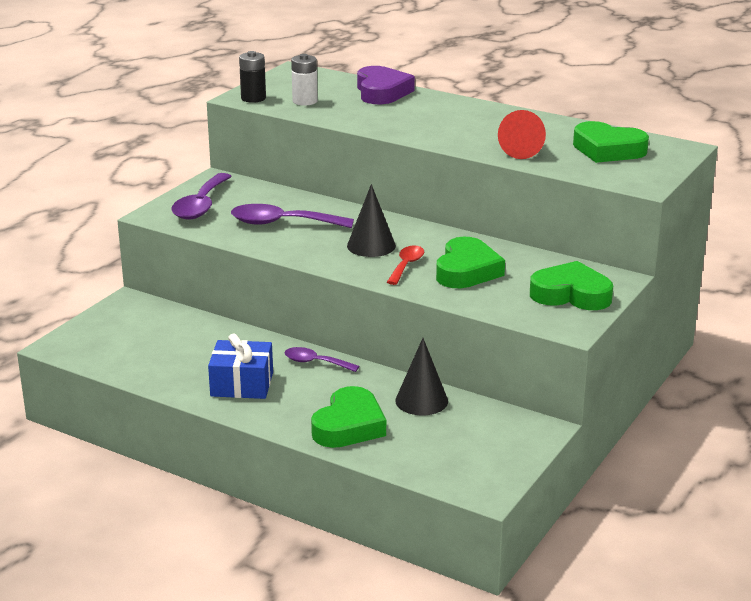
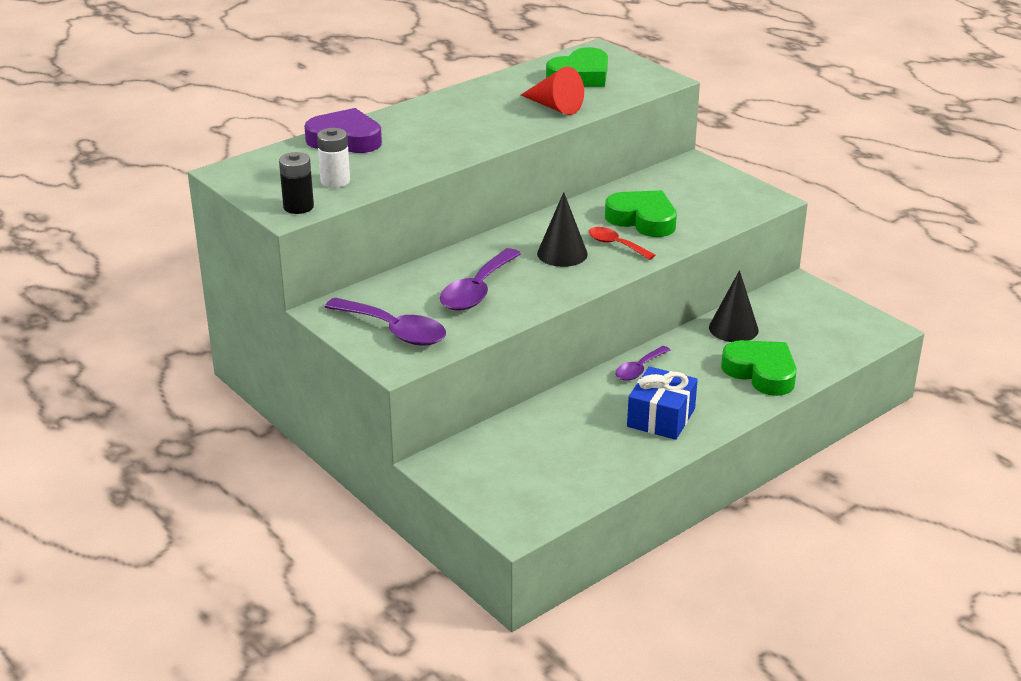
camera: 70 degrees left, 5 degrees up
green heart [530,261,613,310] -> none

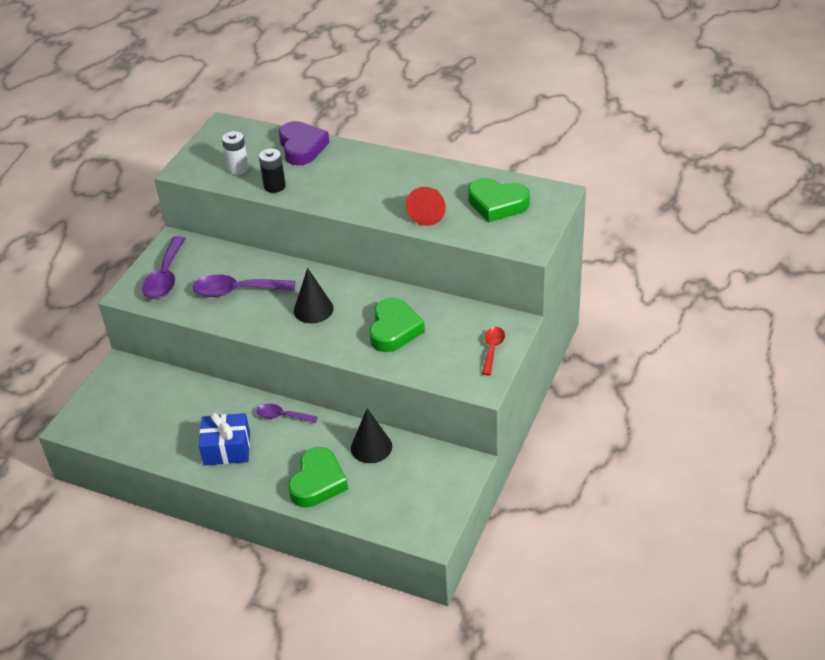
camera: 65 degrees right, 10 degrees up
black battery [279,152,314,214] -> black battery moved to [259,149,286,193]
red spoon [588,227,655,260] -> red spoon moved to [482,327,505,375]

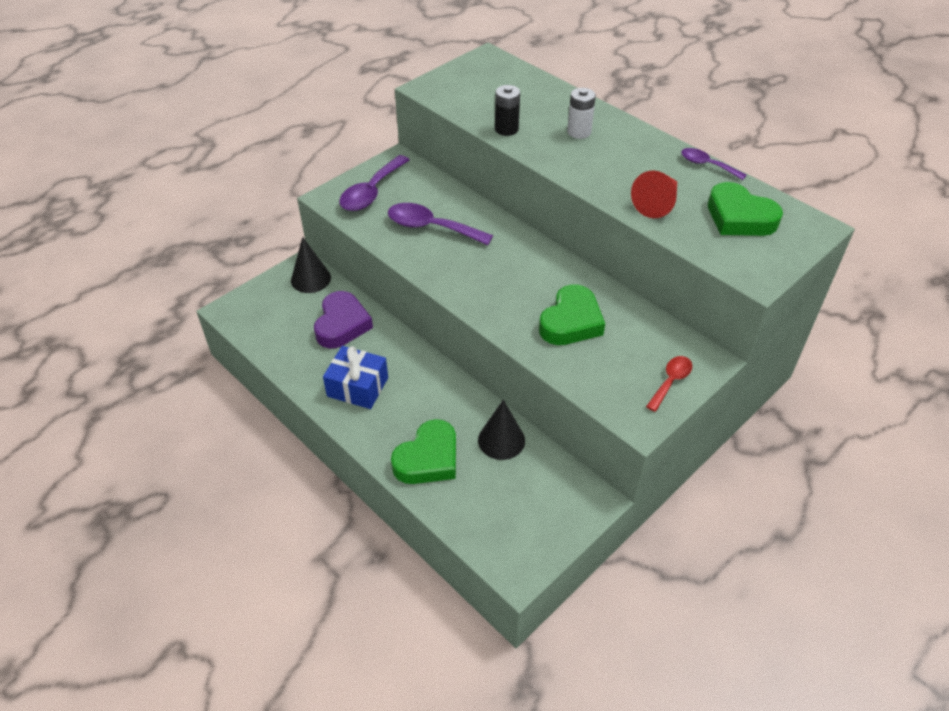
camera: 20 degrees right, 5 degrees up
white battery [222,131,249,175] -> white battery moved to [567,88,596,139]
purple spoon [256,404,318,423] -> purple spoon moved to [681,148,747,180]
purple heart [279,121,329,165] -> purple heart moved to [314,291,373,348]
black cone [294,268,334,323] -> black cone moved to [291,237,331,293]

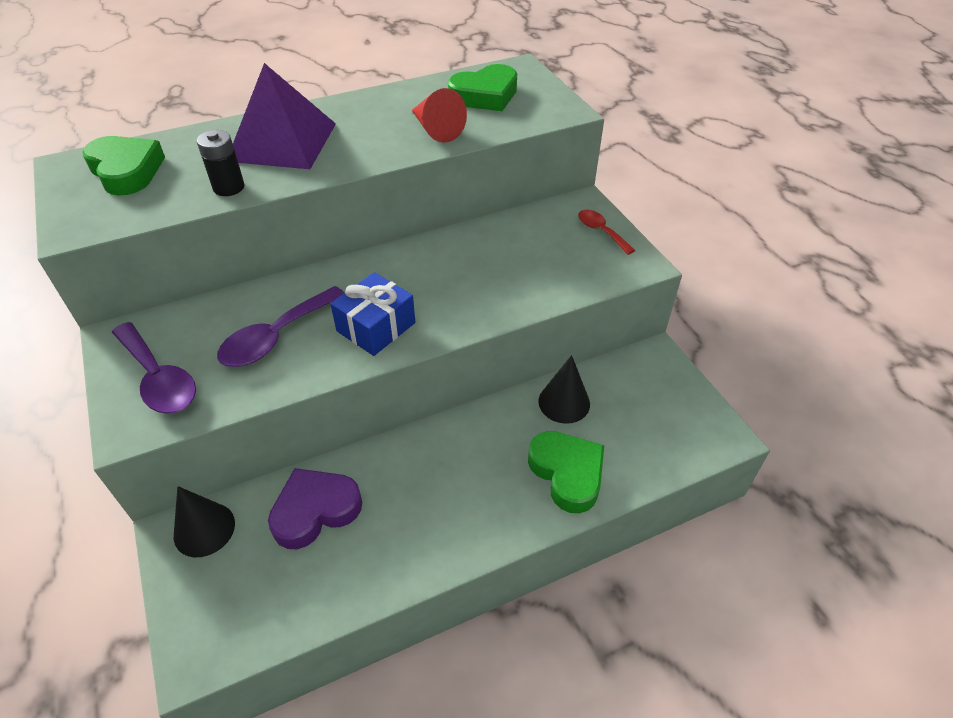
camera: 70 degrees left, 0 degrees up
purple heart [314,291,373,348] -> purple heart turned 60 degrees counterclockwise [268,468,362,549]
blue gift [323,346,388,409] -> blue gift moved to [330,272,415,356]
green heart [539,284,605,345] -> green heart moved to [82,136,165,196]
white battery [567,88,596,139] -> purple pyramid [233,63,336,169]
purple spoon [681,148,747,180] -> none

